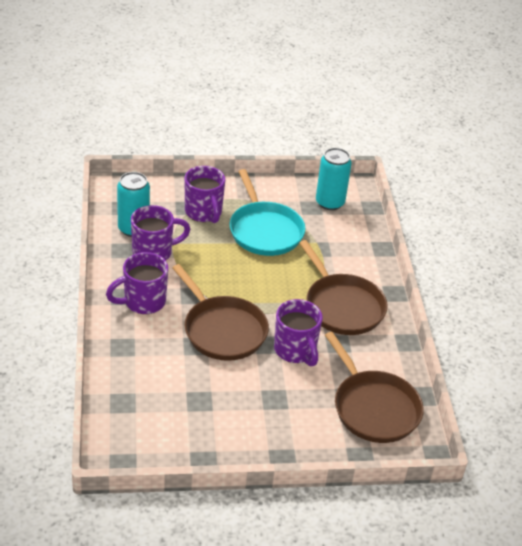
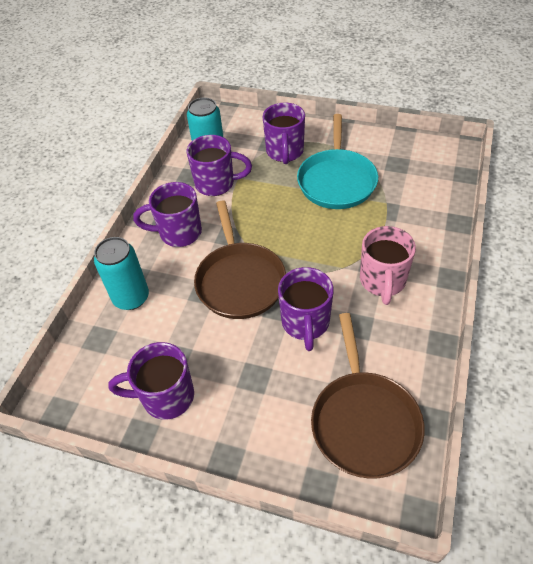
camera: 30 degrees right, 10 degrees up
brown pan [299,240,388,335] -> pink mug [360,226,416,305]
turquoise can [316,148,352,210] -> turquoise can moved to [94,237,149,310]
none -> purple mug [108,342,194,420]

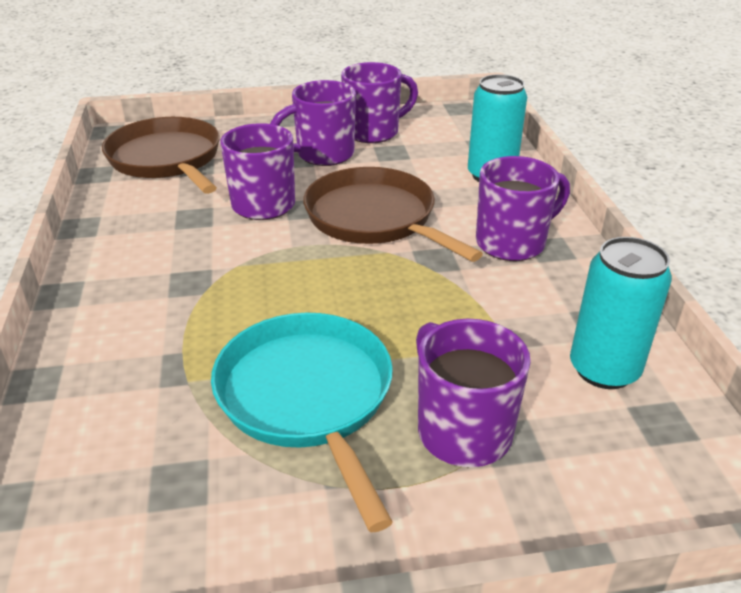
camera: 150 degrees right, 15 degrees down
purple mug [187,135,252,196] -> purple mug moved to [270,80,356,166]
pink mug [360,226,416,305] -> none

